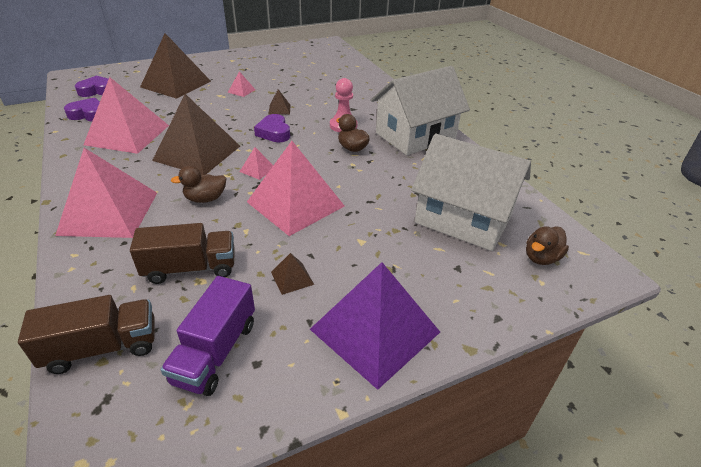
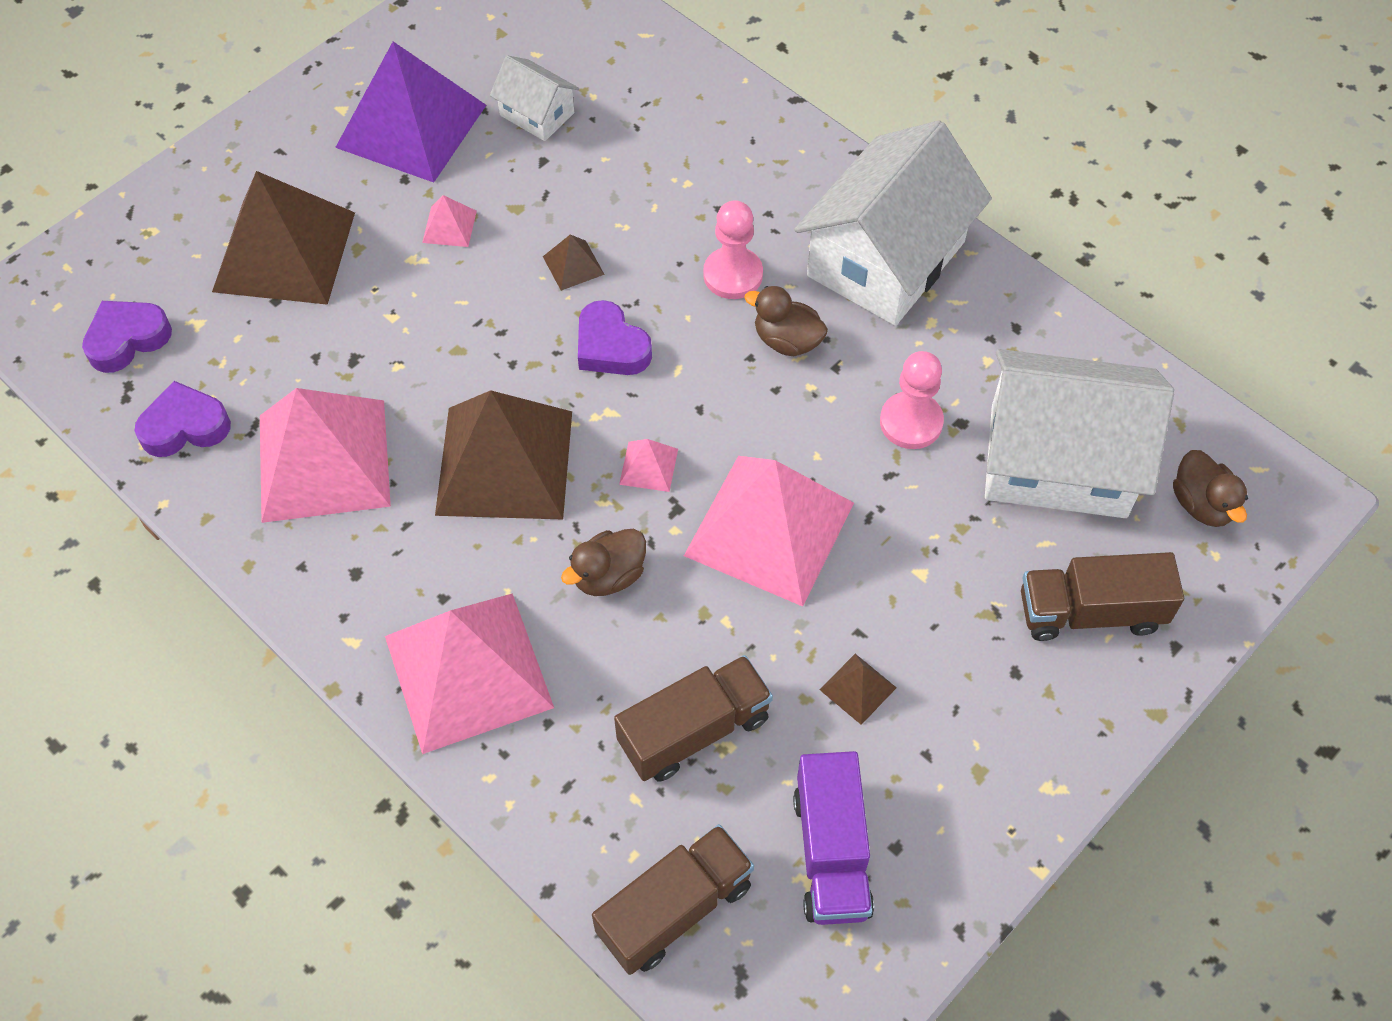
camera: 20 degrees left, 20 degrees up
purple pyramid [310,262,440,390] -> purple pyramid moved to [335,41,486,183]
brown duck [526,226,569,265] -> brown duck turned 45 degrees counterclockwise [1173,450,1248,527]
none -> white house [490,55,579,141]
none -> pink pawn [880,351,944,449]
none -> brown truck [1021,552,1184,641]

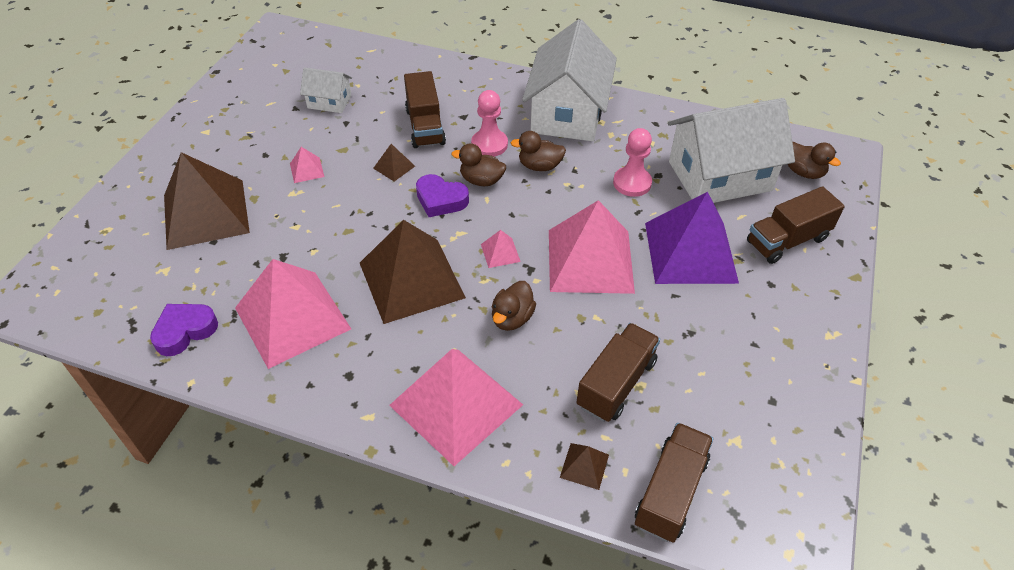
camera: 25 degrees left, 10 degrees down
purple heart [82,301,172,373] -> none
purple pyramid [335,41,486,183] -> purple pyramid moved to [645,192,739,284]
purple truck [793,751,874,925] -> none
brown pyramid [820,654,897,725] -> brown pyramid moved to [560,443,609,490]
none -> brown truck [404,71,446,148]
none -> brown duck [451,143,506,186]

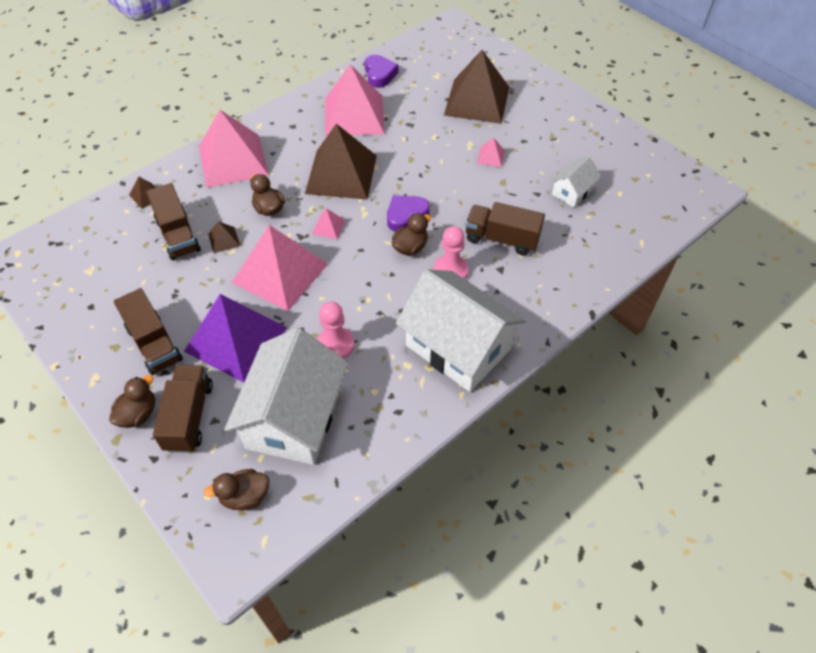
camera: 120 degrees right, 5 degrees up
brown pyramid [373,144,415,182] -> brown pyramid moved to [208,221,240,253]
brown duck [511,131,566,171] -> brown duck moved to [109,375,155,428]
brown truck [635,423,714,543] -> brown truck moved to [114,288,183,375]

